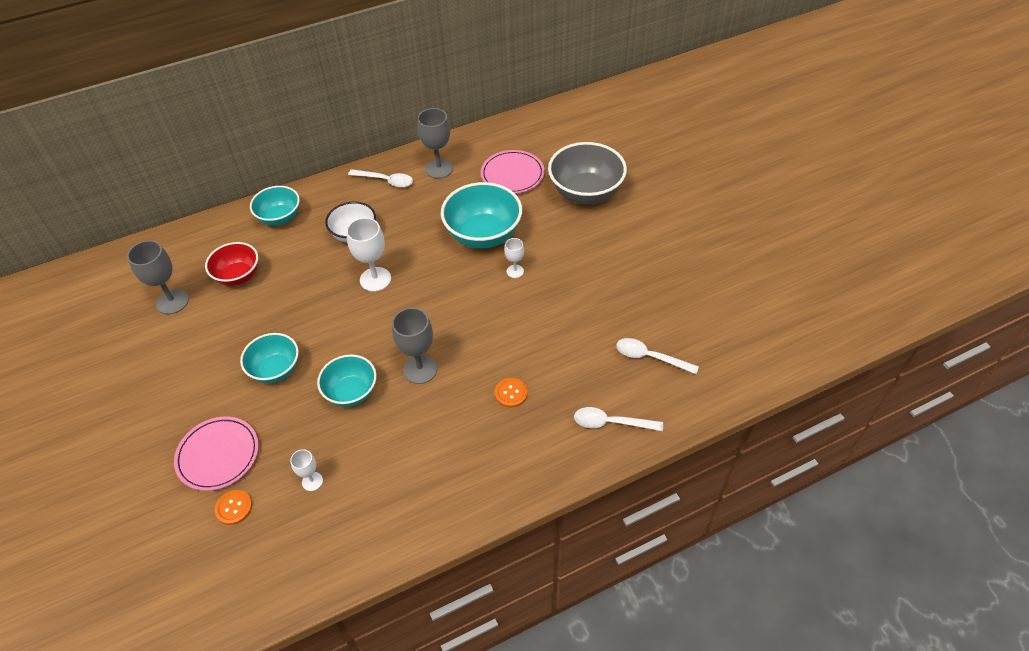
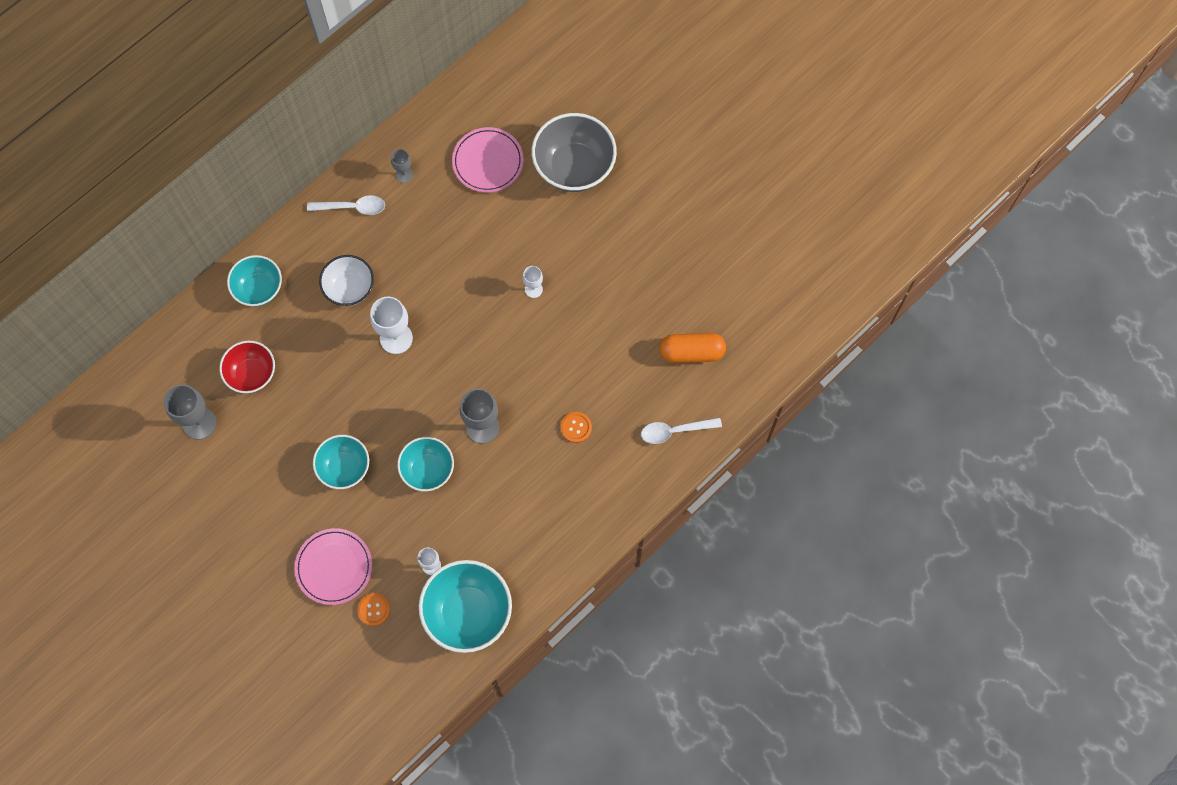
camera: 20 degrees left, 20 degrees up
grey goblet [417,108,453,179] -> grey goblet [391,149,413,183], size x0.55
turquoise bowl [441,182,522,249] -> turquoise bowl moved to [419,560,512,653]
white spoon [616,338,699,374] -> orange capsule [659,333,726,363]

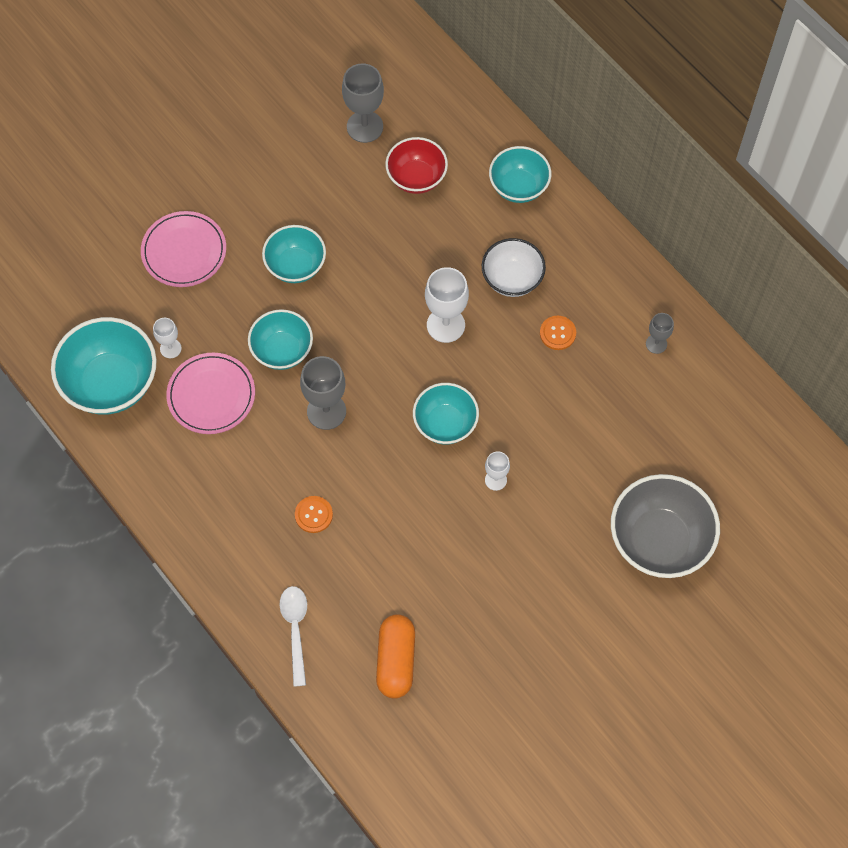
camera: 95 degrees right, 5 degrees down
white spoon [307,195,385,215] -> none
orange button [357,593,390,626] -> orange button moved to [540,316,576,350]
pink plate [452,127,524,193] -> pink plate moved to [166,352,255,434]
none -> turquoise bowl [413,383,479,445]

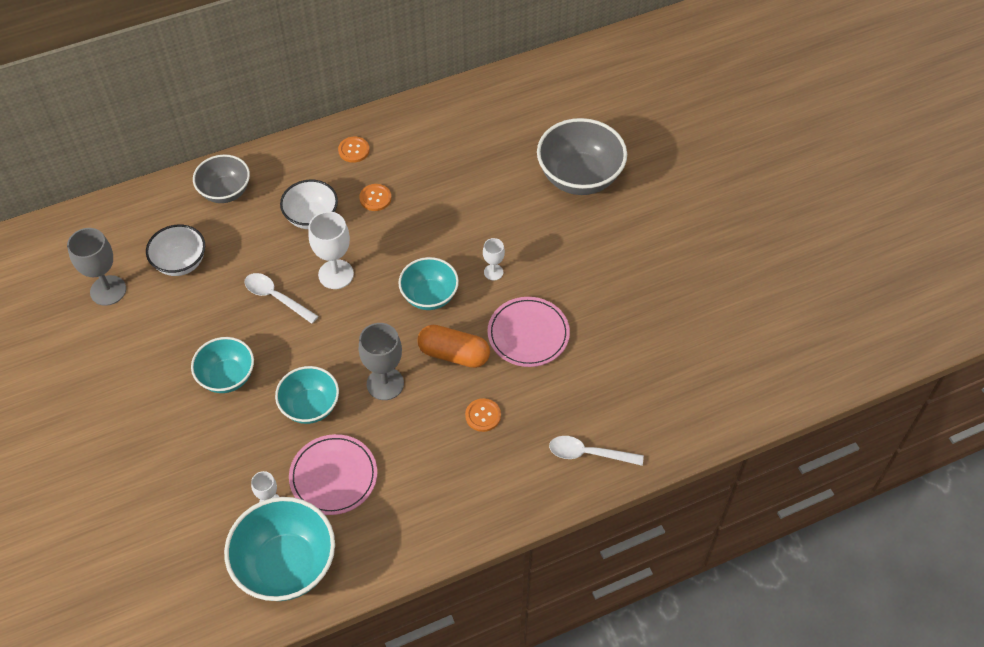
camera: 75 degrees left, 10 degrees down
pink plate [141,211,226,287] -> pink plate moved to [488,297,570,367]
orange capsule [376,614,415,699] -> orange capsule moved to [417,325,490,368]
red bowl [385,137,448,194] -> white bowl [146,224,205,276]
turquoise bowl [489,146,551,203] -> grey bowl [193,155,250,203]
grey goblet [646,313,674,354] -> none
none -> white spoon [244,273,319,324]
none -> orange button [338,137,370,163]

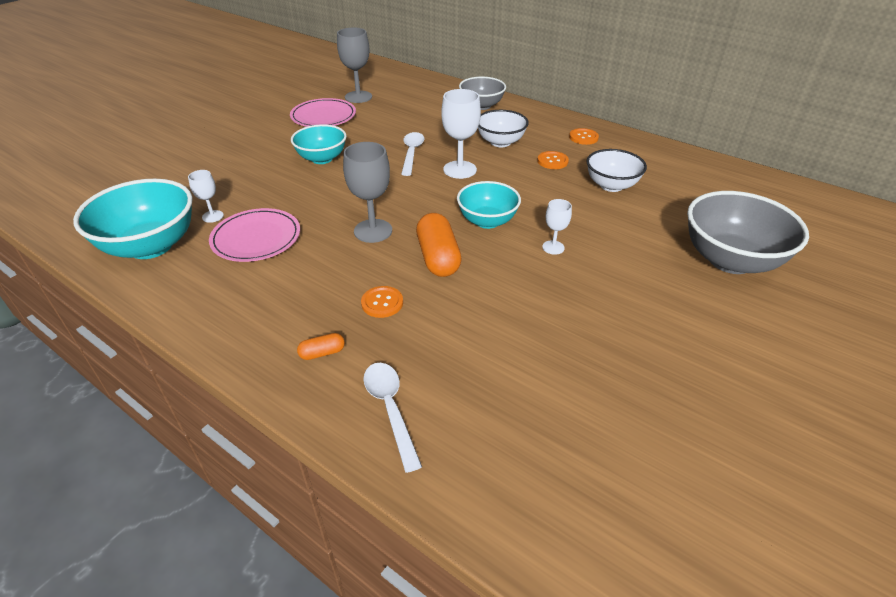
camera: 60 degrees right, 15 degrees down
white bowl [146,224,205,276] -> white bowl moved to [587,149,647,192]
turquoise bowl [275,366,339,424] -> none
pink plate [488,297,570,367] -> pink plate moved to [290,98,356,127]
none -> orange capsule [297,333,345,360]

